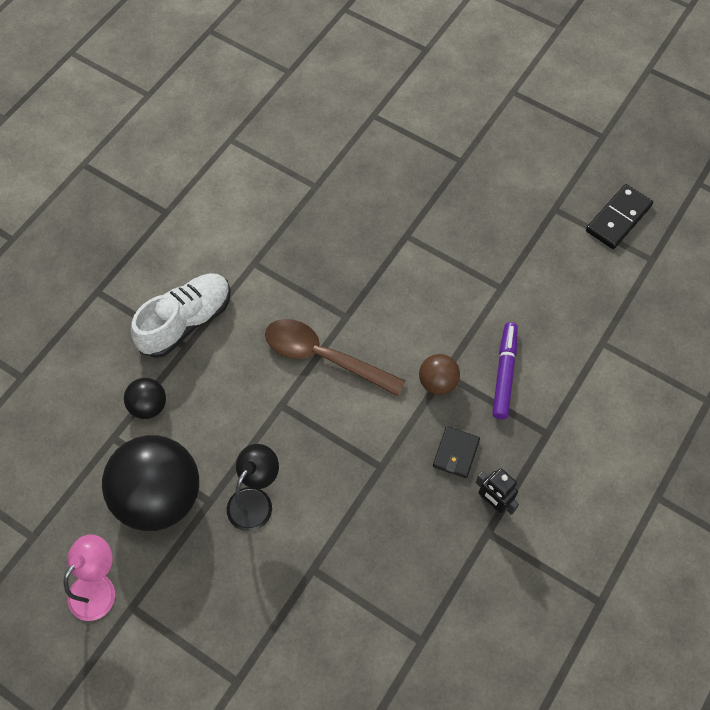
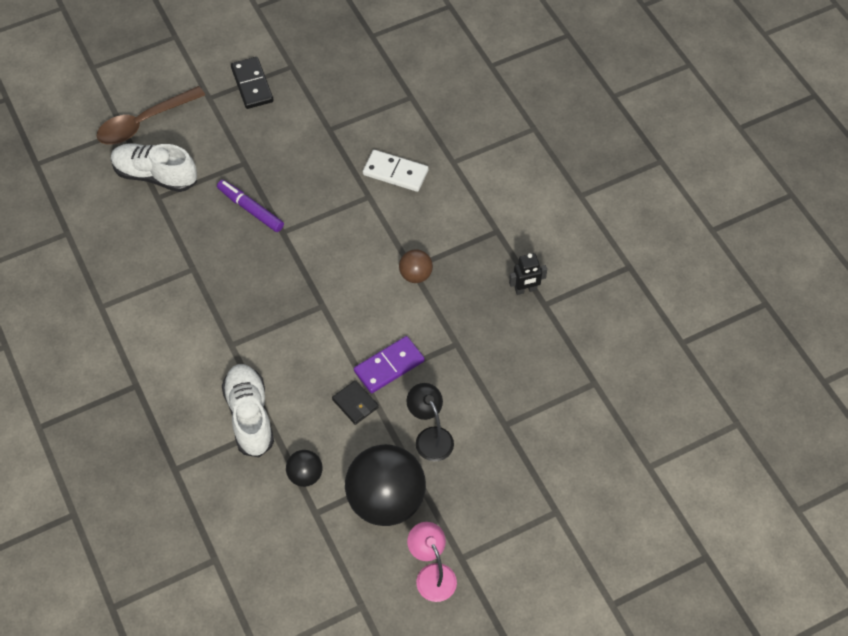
camera: 60 degrees left, 5 degrees down
brown spoon [265,319,405,396] -> brown spoon moved to [97,86,205,145]
black wallet [433,426,480,478] -> black wallet moved to [332,380,378,425]
purple marker [493,322,518,419] -> purple marker moved to [217,180,284,232]
black domino [586,184,653,249] -> black domino moved to [231,57,273,109]
none -> white shoe [111,143,197,192]
none -> purple domino [354,336,425,393]
none -> white domino [363,150,428,192]

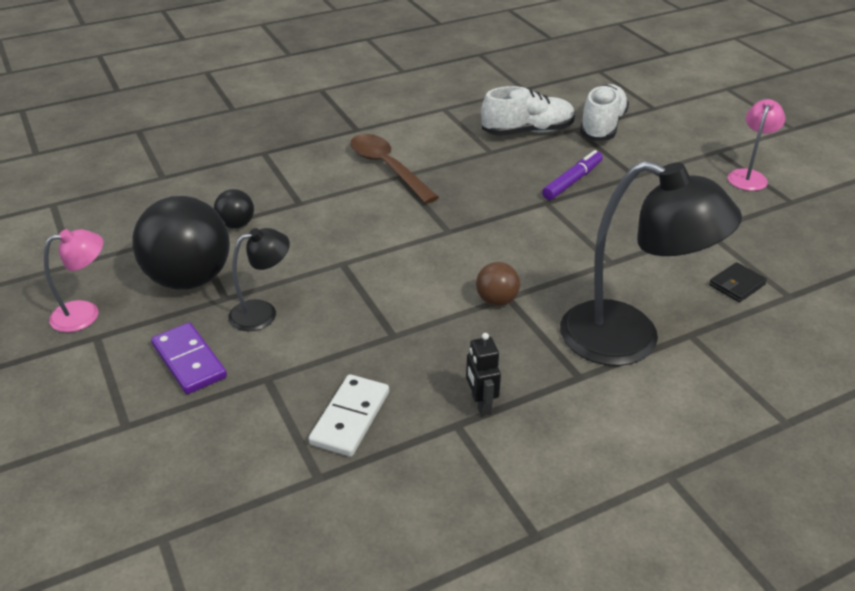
camera: 90 degrees right, 20 degrees down
brown spoon [97,86,205,145] -> brown spoon moved to [350,134,439,204]
white shoe [222,364,274,457] -> white shoe moved to [481,86,575,136]
black domino [231,57,273,109] -> pink lamp [728,99,785,191]
black wallet [332,380,378,425] -> black wallet moved to [709,262,767,302]
purple domino [354,336,425,393] -> purple domino moved to [151,322,227,394]
white domino [363,150,428,192] -> white domino moved to [308,374,389,457]
none -> black lamp [560,161,742,366]

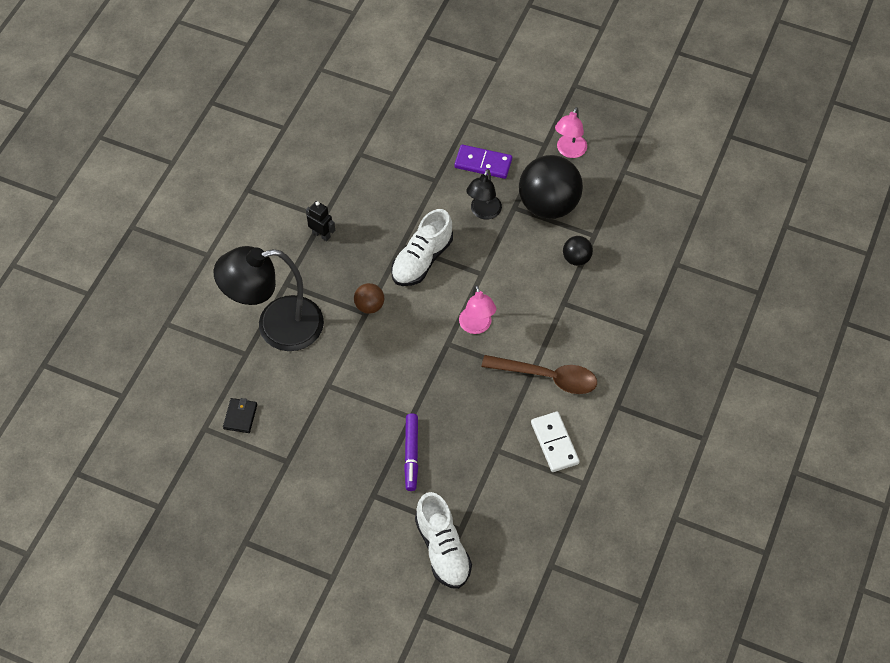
camera: 140 degrees right, 20 degrees up
white domino [308,374,389,457] -> white domino moved to [531,412,580,472]
white shoe [481,86,575,136] -> white shoe moved to [391,209,453,286]
pink lamp [728,99,785,191] -> pink lamp moved to [459,285,496,334]

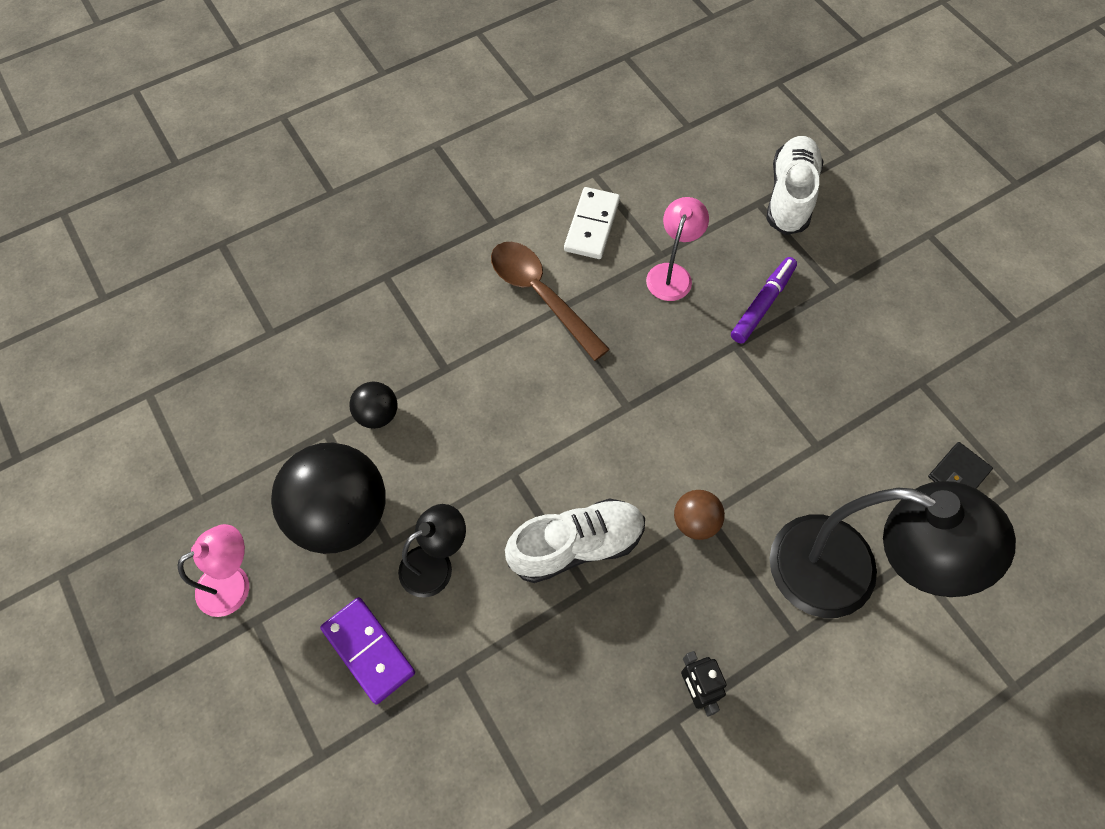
camera: 145 degrees left, 5 degrees up
pink lamp [459,285,496,334] -> pink lamp moved to [646,197,709,301]

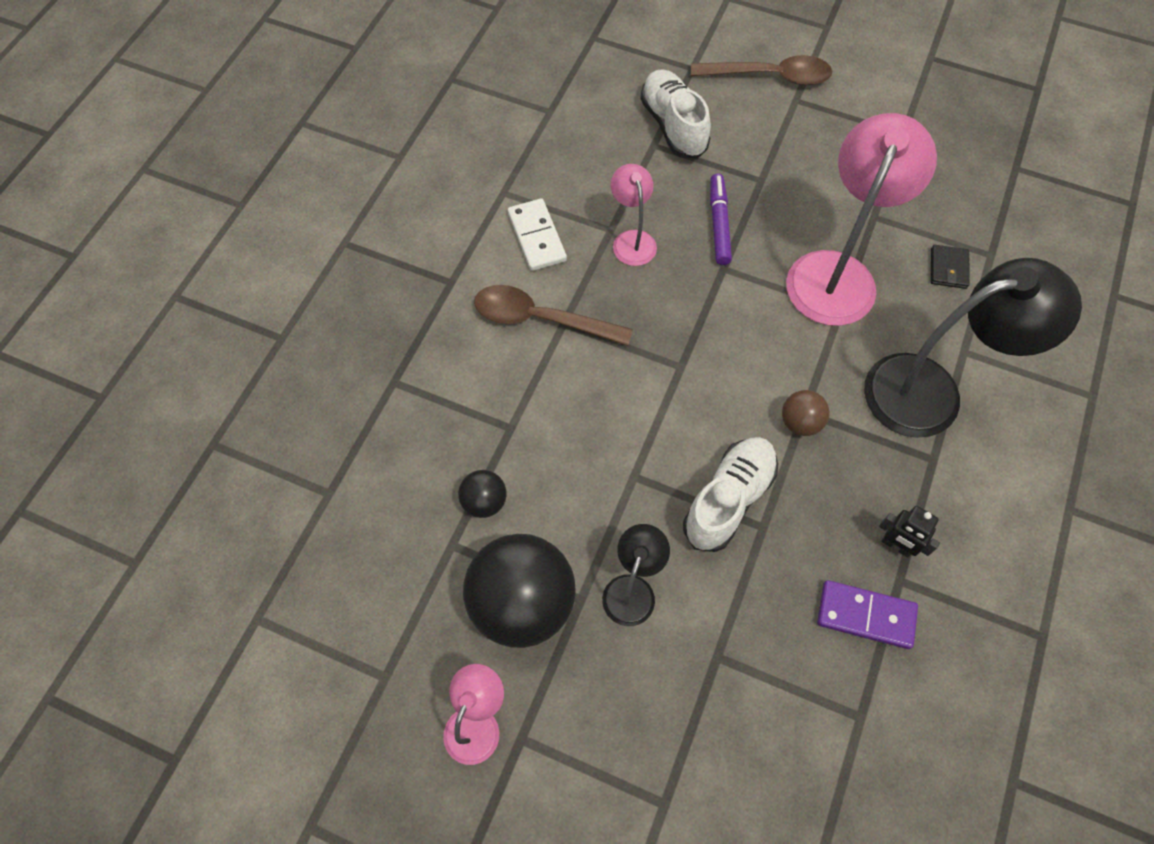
camera: 35 degrees left, 0 degrees up
purple domino [320,597,415,704] -> purple domino moved to [817,580,918,649]
none -> brown spoon [691,55,832,85]
none -> pink lamp [786,113,937,326]

